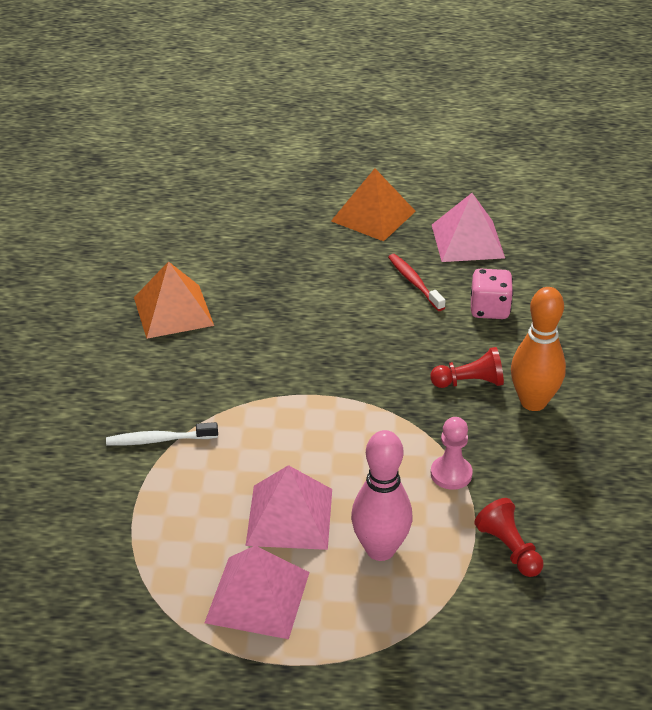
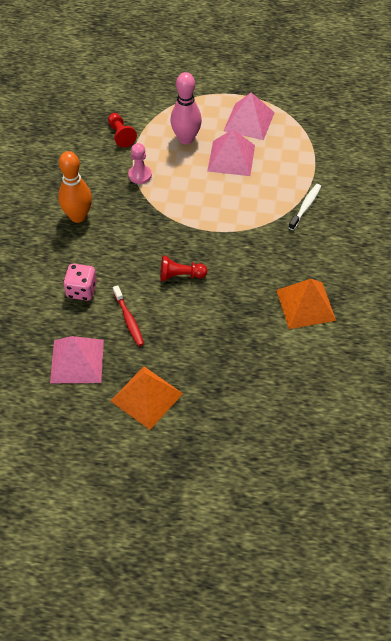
camera: 175 degrees left, 15 degrees up
white toothbrush [106,422,218,446] -> white toothbrush turned 60 degrees counterclockwise [288,184,321,230]
red pawn [430,347,504,388] -> red pawn moved to [161,256,207,281]

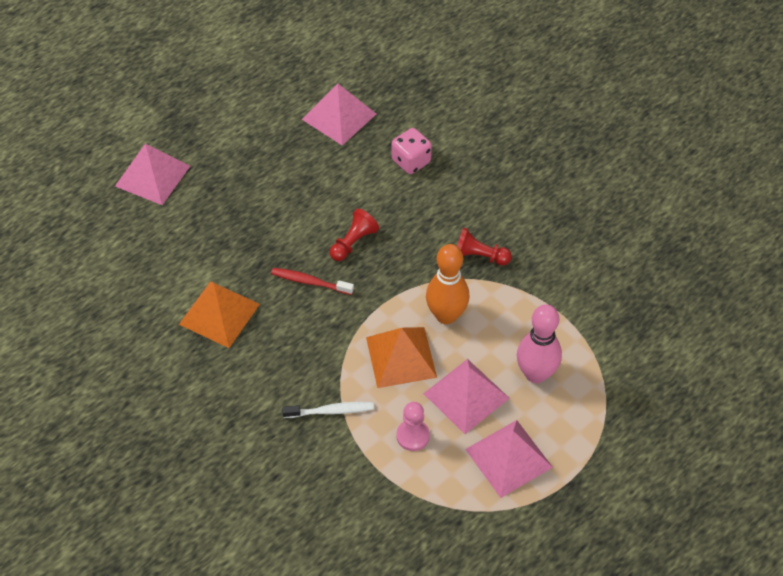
camera: 130 degrees right, 0 degrees up
orange bowling pin [58,151,92,223] -> orange bowling pin moved to [426,244,469,324]
red pawn [108,113,137,148] -> red pawn moved to [457,227,512,265]
orange pyramid [111,366,183,430] -> orange pyramid moved to [366,327,437,388]
red toothbrush [113,285,144,346] -> red toothbrush moved to [271,268,354,295]
pink pawn [128,143,152,184] -> pink pawn moved to [396,402,430,451]
white toothbrush [288,184,321,230] -> white toothbrush turned 75 degrees counterclockwise [282,402,374,418]
none -> pink pyramid [115,144,190,205]

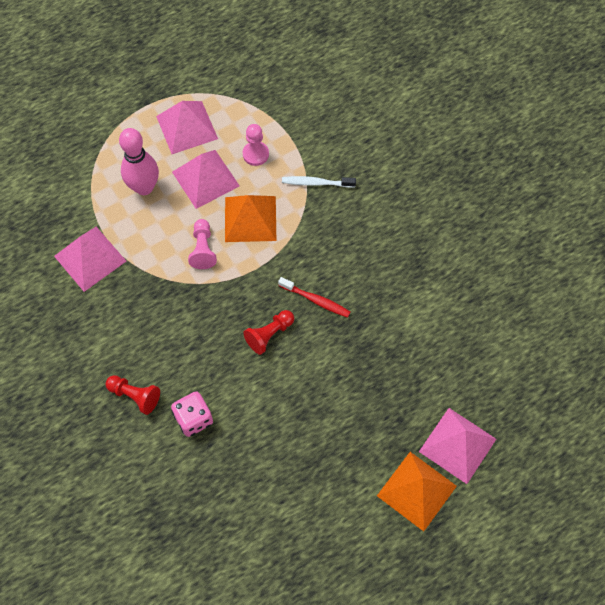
camera: 170 degrees left, 10 degrees up
orange pyramid [179,281,260,348] -> orange pyramid moved to [377,452,457,531]
pink pyramid [302,83,376,145] -> pink pyramid moved to [54,227,126,292]
orange bowling pin [426,244,469,324] -> pink pawn [188,219,217,269]
red pawn [457,227,512,265] -> red pawn moved to [106,375,160,415]

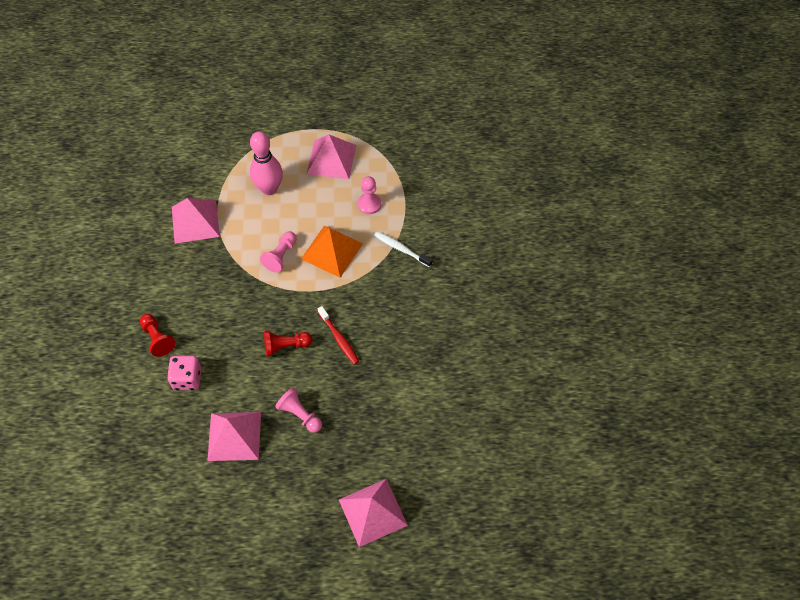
camera: 30 degrees right, 5 degrees down
pink pyramid [172,150,240,209] -> pink pyramid moved to [207,412,261,461]
orange pyramid [377,452,457,531] -> none
none -> pink pawn [275,388,322,433]

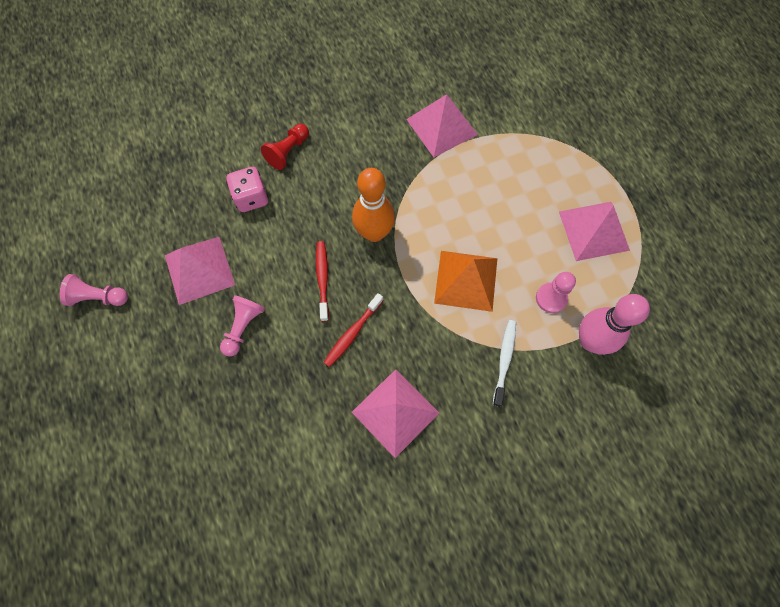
camera: 70 degrees right, 10 degrees up
pink bowling pin [250,131,283,195] -> pink bowling pin moved to [579,294,650,355]
pink pawn [260,231,297,273] -> pink pawn moved to [60,274,128,306]
red pawn [264,331,312,357] -> red toothbrush [316,241,329,321]
pink pyramid [339,479,408,547] -> pink pyramid moved to [352,369,439,458]
none -> orange bowling pin [352,168,395,242]

